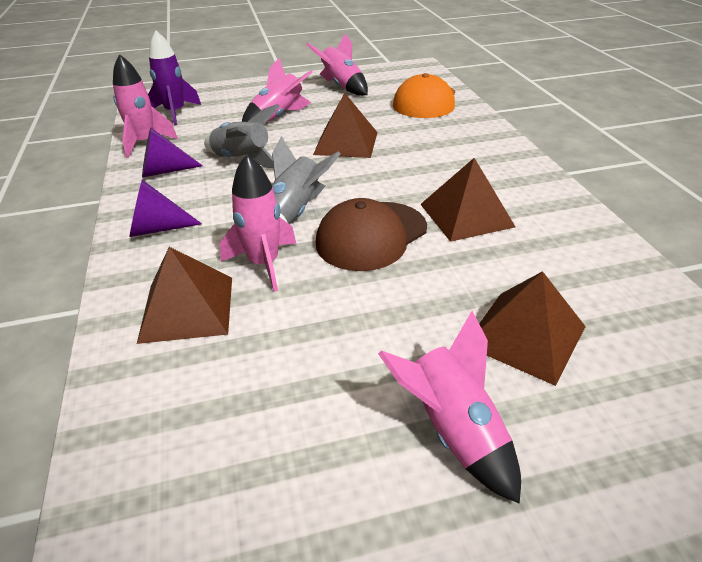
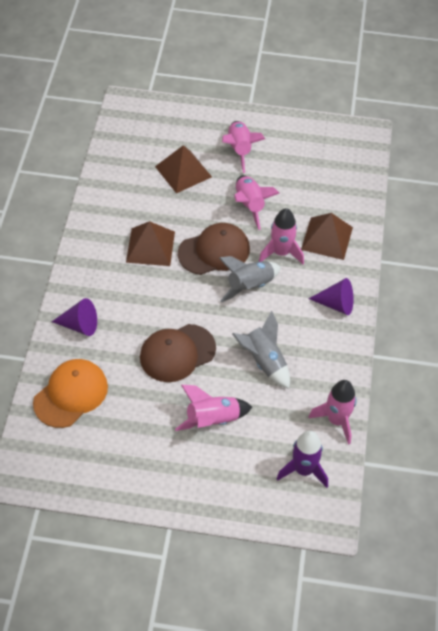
camera: 160 degrees left, 15 degrees up
purple cone [142,128,203,178] -> purple cone moved to [52,298,97,336]
pink rocket [306,34,368,96] -> pink rocket moved to [234,175,280,230]
brown pyramid [313,93,378,158] -> brown cap [140,324,216,382]

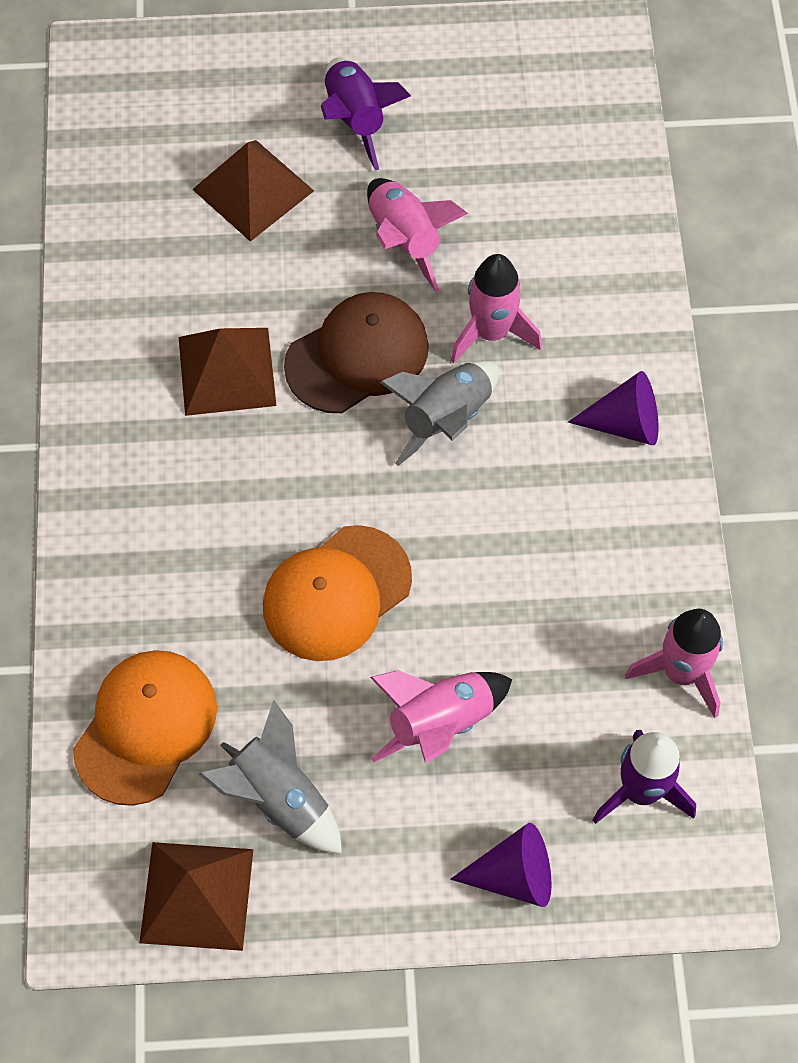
camera: 10 degrees left, 10 degrees up
purple cone [52,298,97,336] -> purple cone moved to [450,823,551,907]
brown cap [140,324,216,382] -> orange cap [263,525,412,661]
pink rocket [222,121,265,173] -> purple rocket [321,58,411,171]
grey rocket [232,311,290,389] -> grey rocket moved to [198,700,342,854]
brown pyramid [301,213,353,260] -> brown pyramid moved to [139,842,254,951]

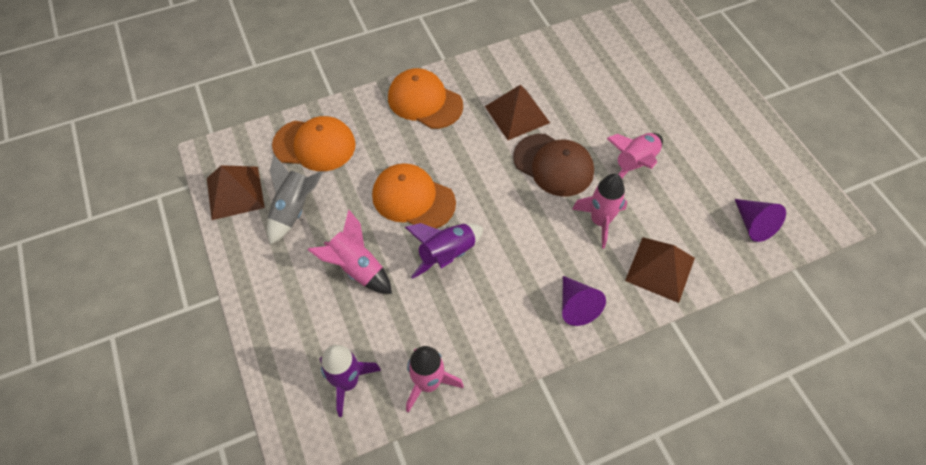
camera: 70 degrees right, 5 degrees down
brown pyramid [192,140,314,242] -> brown pyramid moved to [625,237,695,303]
purple rocket [321,58,411,171] -> purple rocket moved to [405,223,483,279]
grey rocket [379,361,499,466] -> none
purple cone [450,823,551,907] -> purple cone moved to [735,199,786,242]
none -> orange cap [388,68,463,129]

